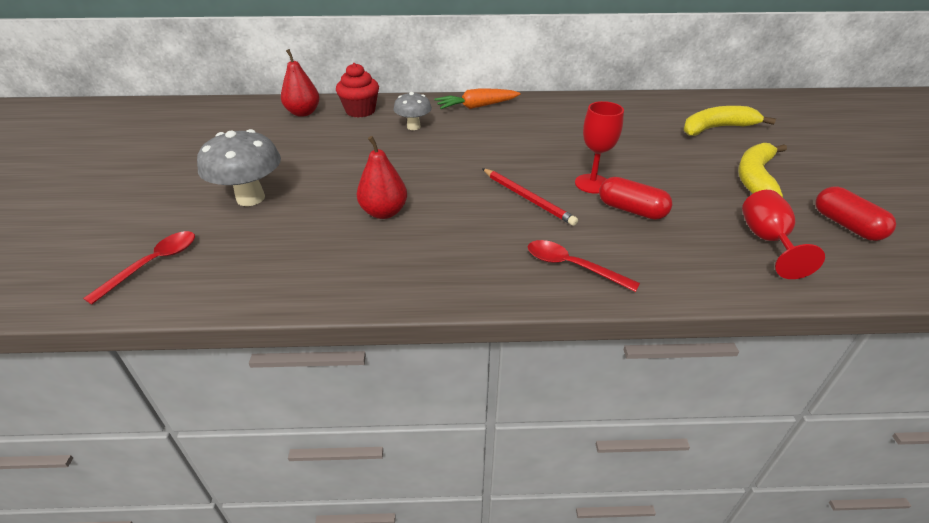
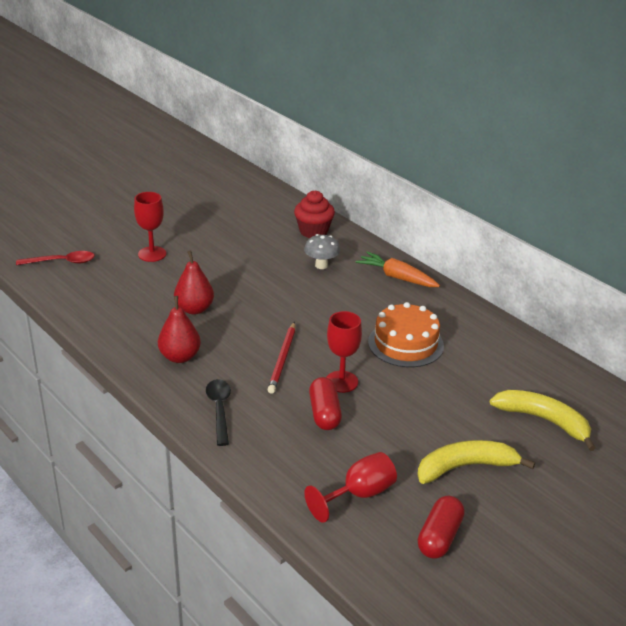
camera: 50 degrees right, 5 degrees down
grey mushroom [197,129,281,206] -> red goblet [134,192,166,262]
red pear [281,49,320,117] -> red pear moved to [158,296,201,363]
red spoon [528,240,640,292] -> black spoon [206,379,231,446]
none -> orange cake [368,302,444,367]

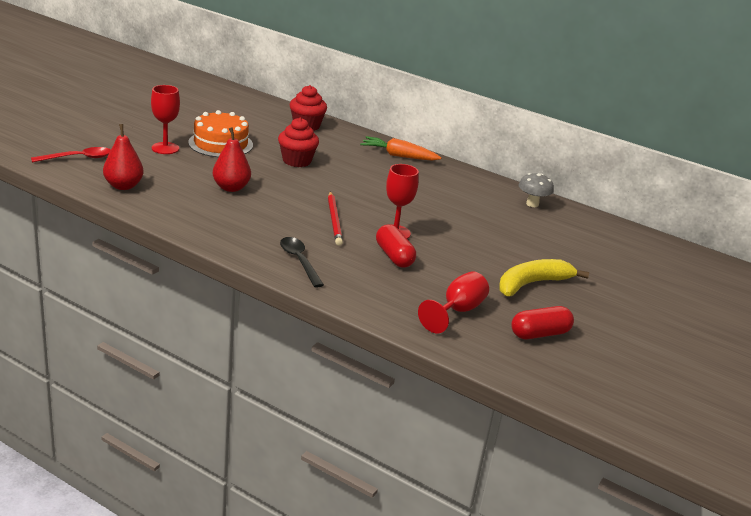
camera: 20 degrees left, 5 degrees down
red pear [158,296,201,363] -> red pear moved to [103,124,144,190]
grey mushroom [304,234,340,269] -> grey mushroom moved to [519,173,554,207]
orange cake [368,302,444,367] -> orange cake moved to [188,110,253,157]
red capsule [418,496,465,558] -> red capsule turned 60 degrees clockwise [511,306,574,339]
yellow banana [490,390,596,451] -> none
none -> red cupcake [278,117,319,167]

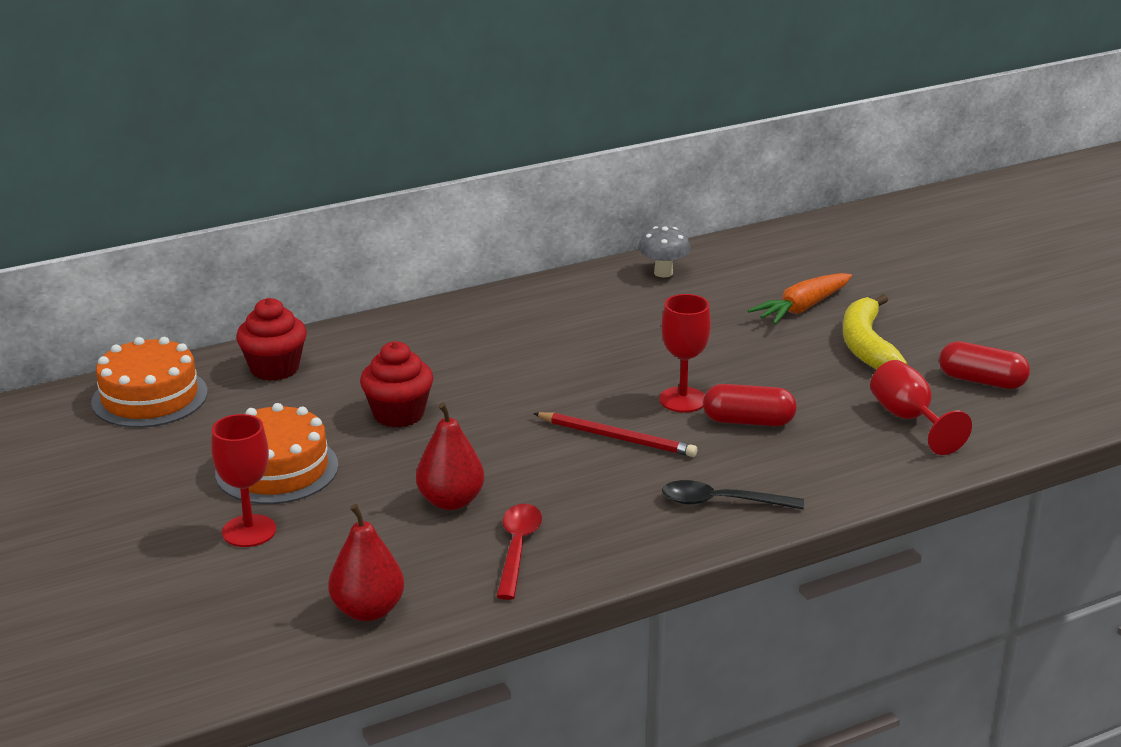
camera: 55 degrees left, 0 degrees up
red spoon [31,147,111,162] -> red spoon moved to [496,504,542,600]
orange carrot [360,136,442,161] -> orange carrot moved to [748,273,852,324]
red capsule [511,306,574,339] -> red capsule turned 75 degrees counterclockwise [939,341,1030,389]
none -> orange cake [91,337,208,428]

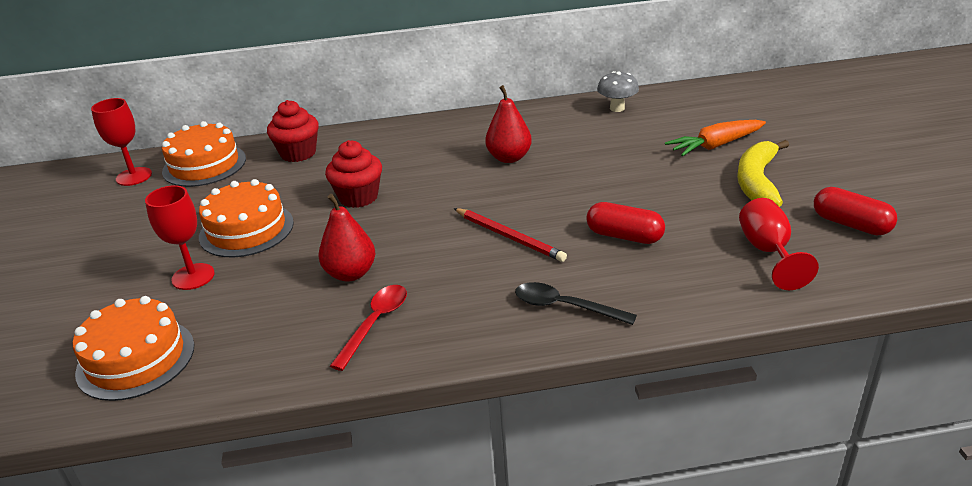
camera: 20 degrees right, 5 degrees up
red pear [328,504,404,621] -> red pear moved to [485,85,532,163]
red goblet [659,294,711,412] -> red goblet moved to [91,98,152,186]
none -> orange cake [73,296,194,401]

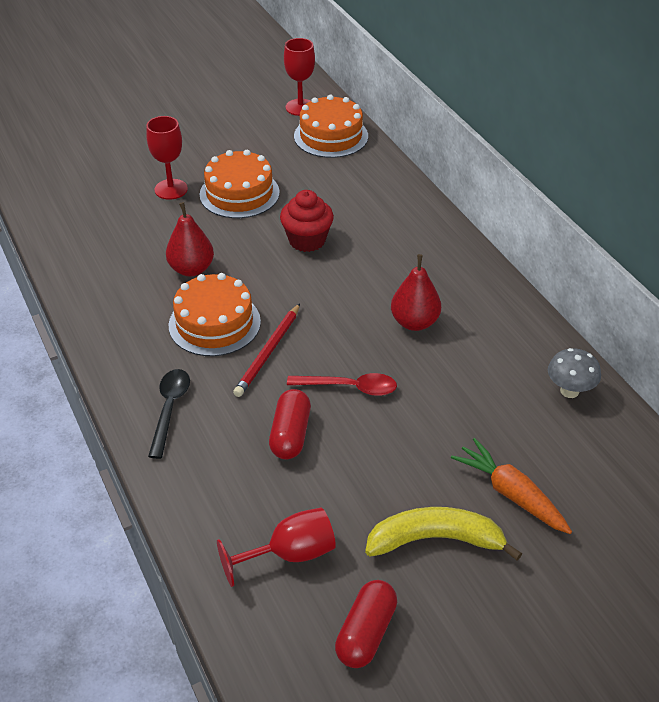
camera: 70 degrees right, 10 degrees up
orange cake [73,296,194,401] -> orange cake moved to [169,273,261,356]
red cupcake [267,100,319,162] -> none
red spoon [330,285,407,371] -> red spoon moved to [287,373,397,396]

